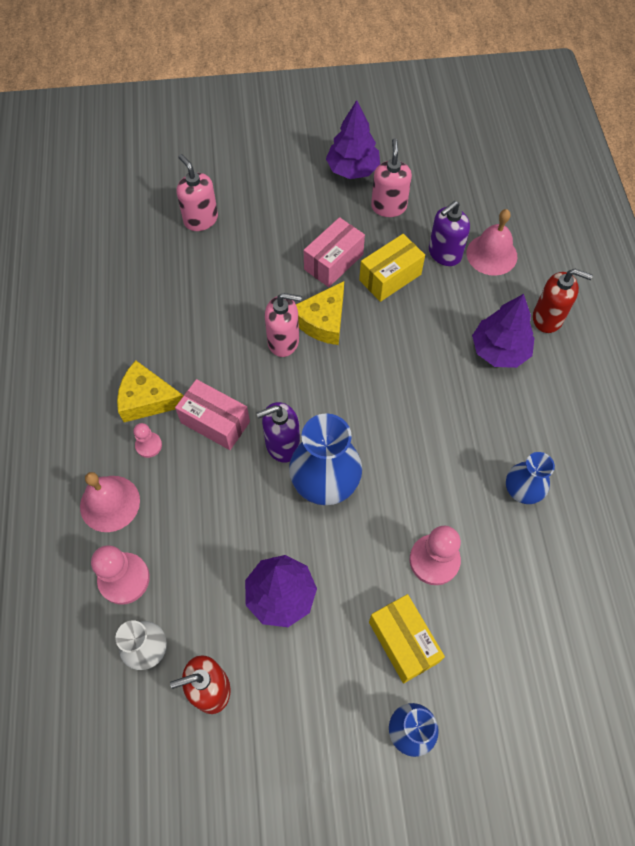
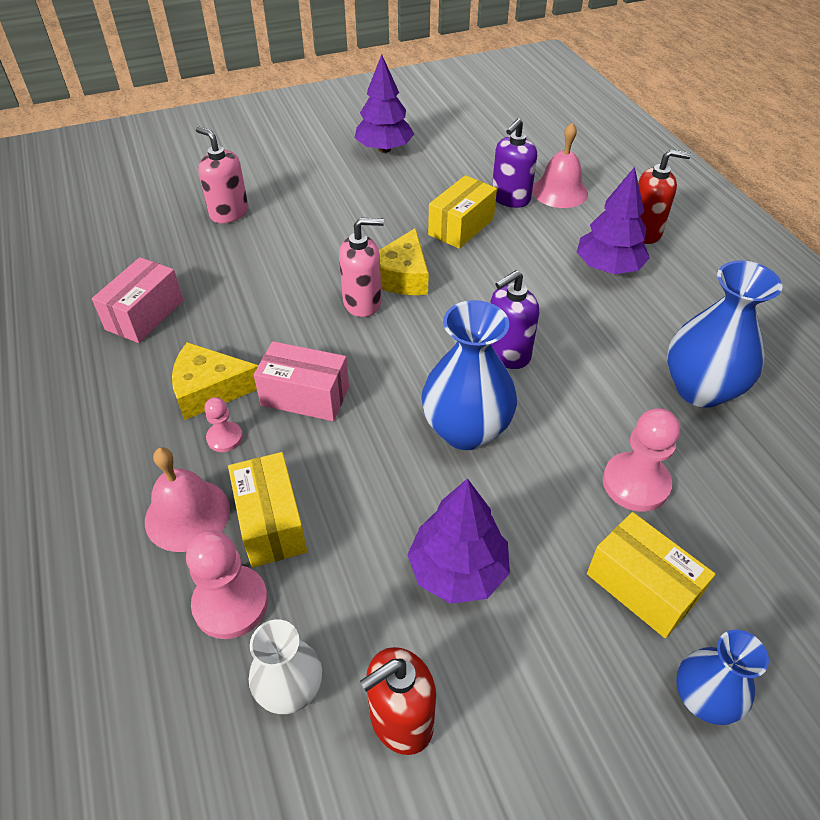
camera: 15 degrees left, 15 degrees down
purple soap dispenser [256,402,300,463] -> purple soap dispenser moved to [490,270,539,369]
pink box [304,217,365,287] -> pink box moved to [92,257,183,343]
pink soap dispenser [371,138,412,217] -> none
blue vase [506,452,555,504] -> blue vase [667,261,782,408], size x1.67
none -> yellow box [228,452,307,568]

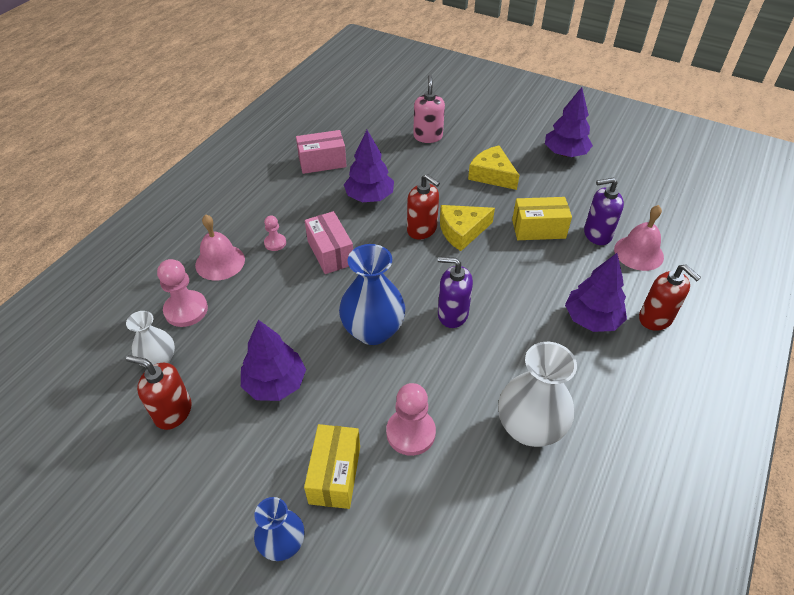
camera: 50 degrees right, 0 degrees up
yellow cheese [172,342,259,420] -> yellow cheese moved to [468,146,520,190]
yellow box [228,452,307,568] -> none
pink soap dispenser [339,218,384,317] -> red soap dispenser [407,174,440,239]
blue vase [667,261,782,408] -> white vase [498,342,577,447]
none -> purple tree [344,130,394,202]

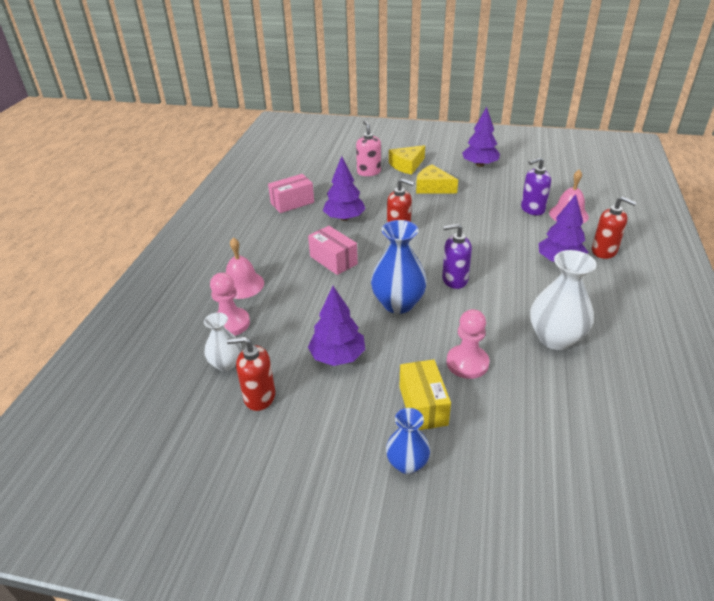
camera: 15 degrees left, 10 degrees down
pink pawn [264,216,286,251] -> none
yellow cheese [440,205,495,251] -> yellow cheese moved to [389,145,425,175]
yellow box [512,197,572,240] -> none

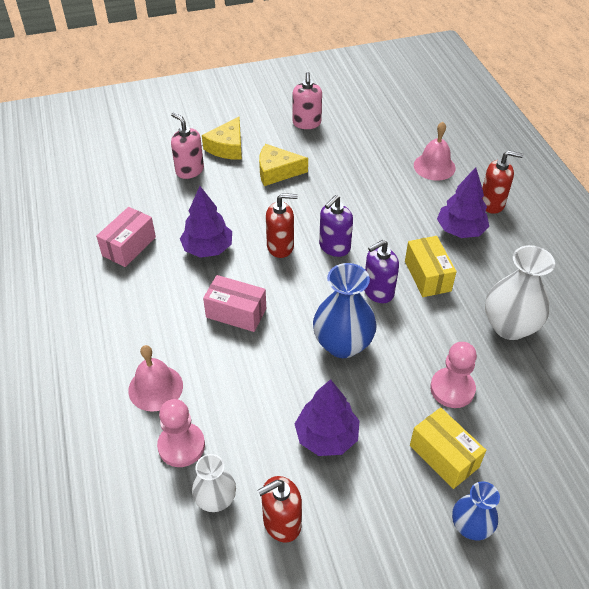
camera: 30 degrees left, 10 degrees up
purple tree [462,107,500,167] -> pink soap dispenser [292,72,322,129]
purple soap dispenser [521,157,551,215] -> purple soap dispenser moved to [319,195,353,257]
none -> yellow box [405,236,457,297]

